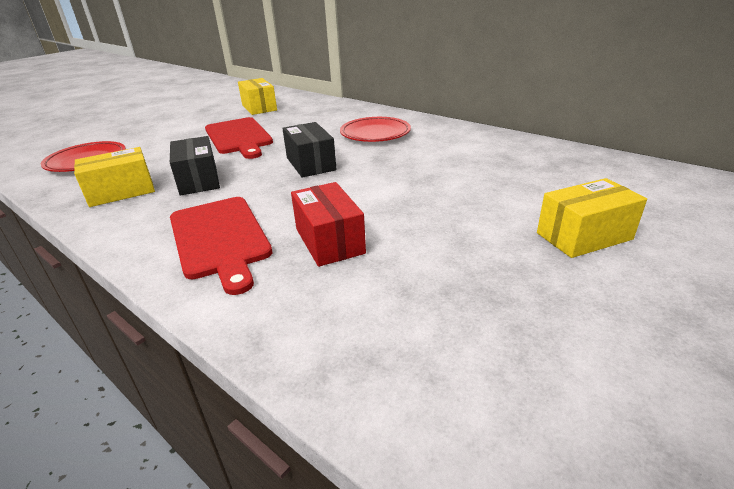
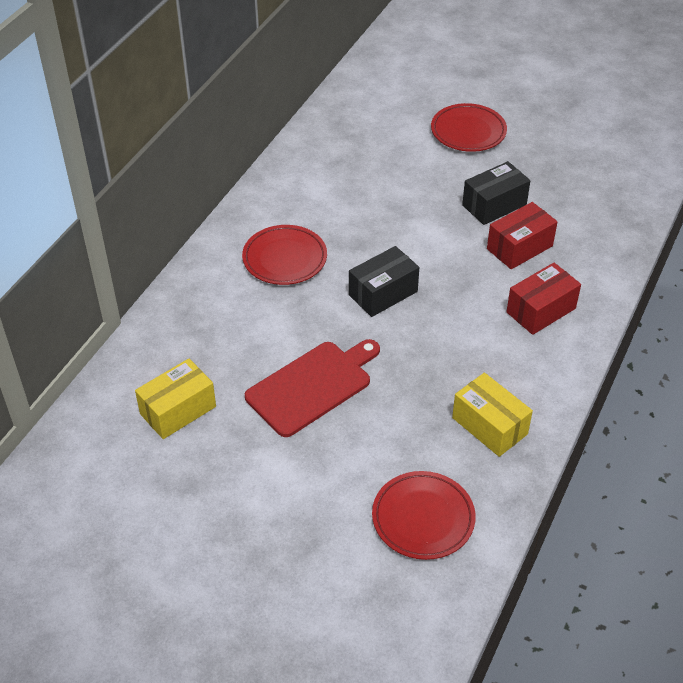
camera: 105 degrees left, 15 degrees up
black box [170,136,220,196] -> black box moved to [462,161,531,225]
red cutting board [170,197,272,295] -> red box [506,263,581,335]
yellow box [537,178,647,258] -> red plate [431,103,507,152]

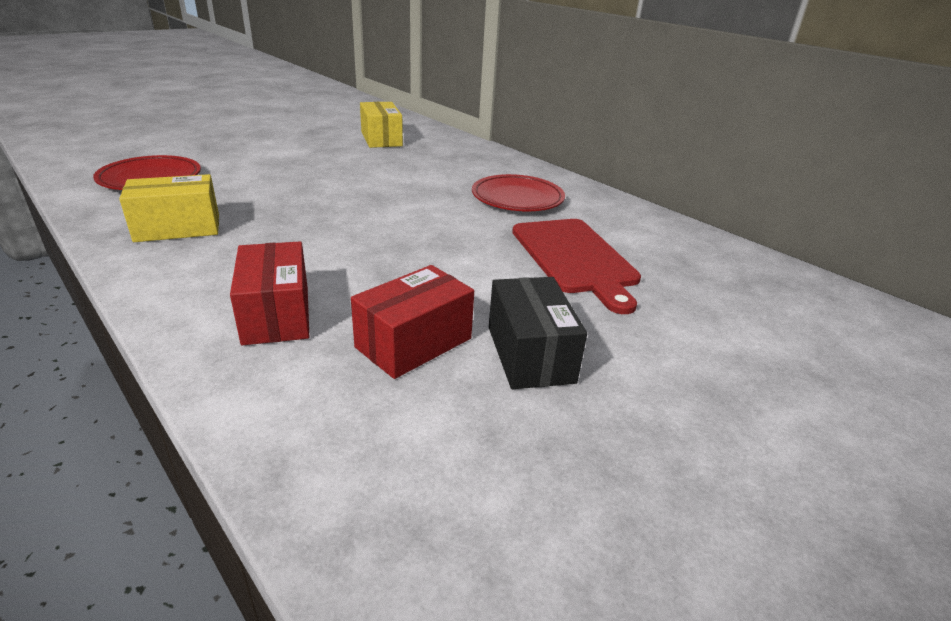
camera: 110 degrees right, 15 degrees down
red cutting board [245,339,380,437] -> red cutting board moved to [512,219,641,314]
black box [349,246,419,317] -> none
red plate [431,103,507,152] -> none
red box [487,202,558,269] -> red box turned 60 degrees clockwise [351,265,474,379]

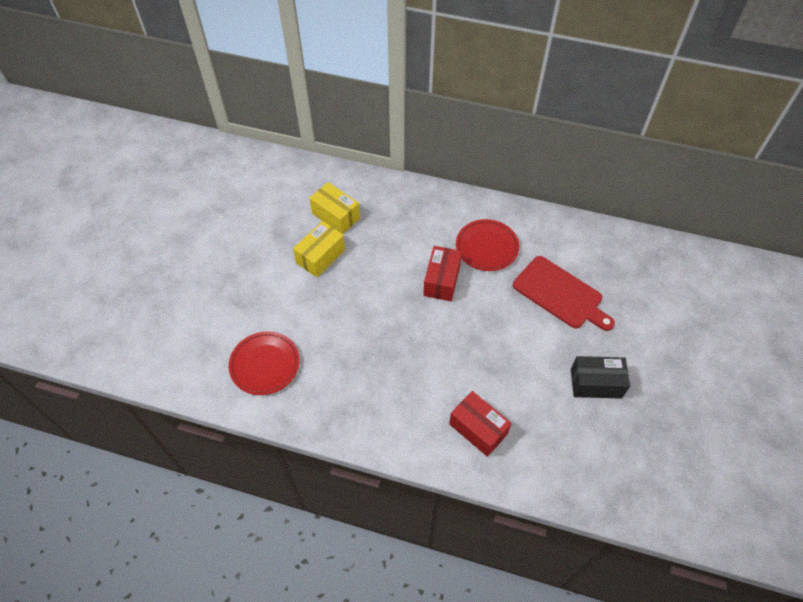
camera: 30 degrees left, 25 degrees up
yellow box [119,174,219,242] -> yellow box moved to [293,221,345,277]
red box [351,265,474,379] -> red box moved to [423,246,462,301]
black box [489,277,587,389] -> black box turned 45 degrees counterclockwise [571,356,630,399]

